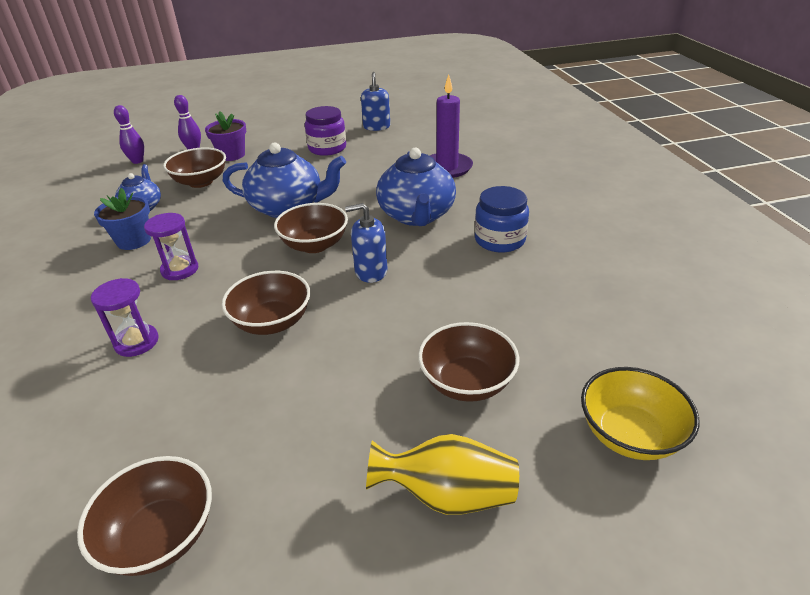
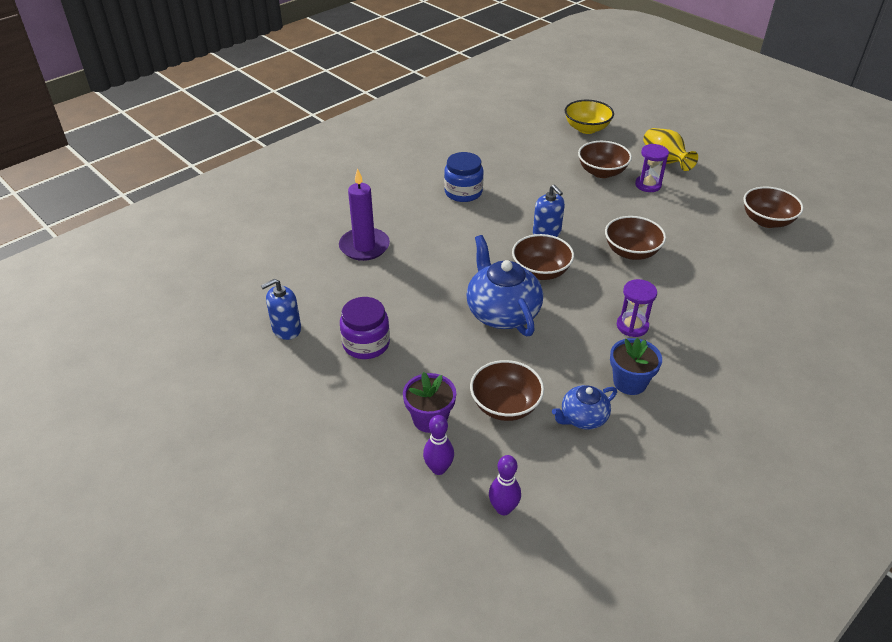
camera: 120 degrees left, 5 degrees up
purple hourglass [91,278,159,357] -> purple hourglass moved to [635,144,669,192]
blue teapot [376,148,456,226] -> none

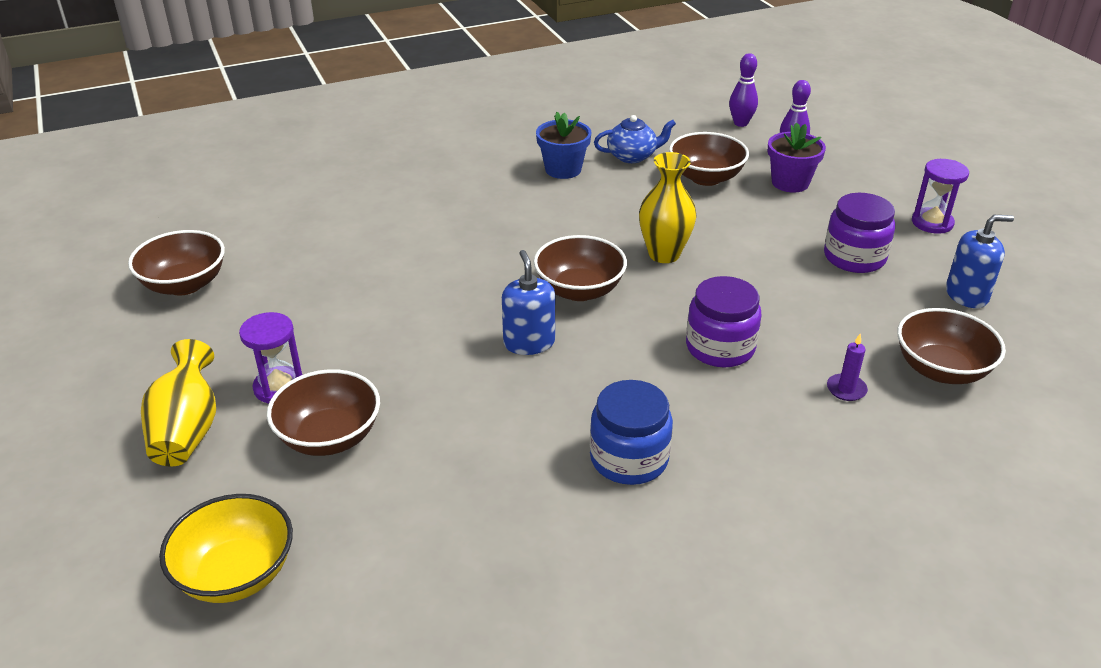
camera: 160 degrees left, 5 degrees down
purple candle [339,168,390,261] -> purple candle [827,334,868,401], size x0.45
blue teapot [466,235,543,336] -> yellow vase [639,152,697,263]
brown bowl [605,216,666,260] -> brown bowl moved to [897,308,1006,384]
purple hourglass [617,279,657,337] -> purple hourglass moved to [912,159,969,234]
none -> purple jar [686,276,762,367]

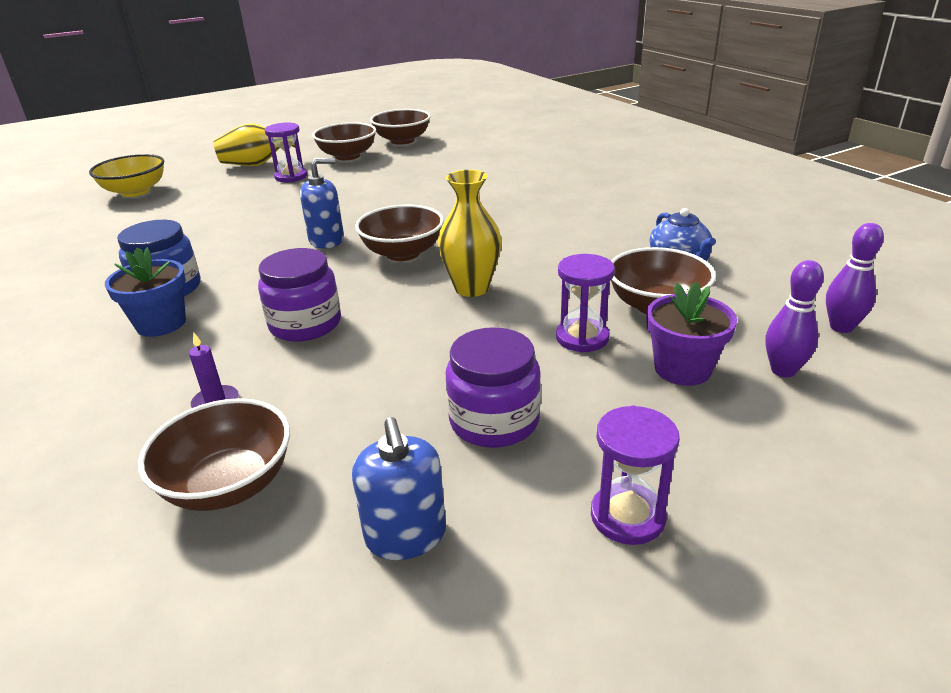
camera: 85 degrees right, 5 degrees down
brown bowl [267,369,380,456] -> brown bowl moved to [312,122,376,160]
blue flower pot [536,112,592,179] -> blue flower pot moved to [105,247,186,337]
none -> purple hourglass [556,254,615,352]

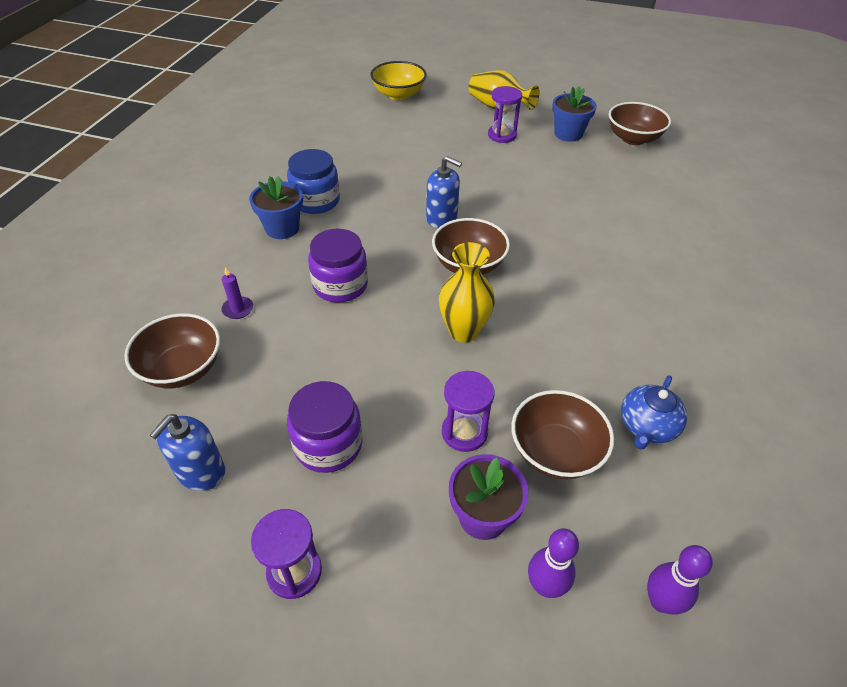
camera: 45 degrees right, 15 degrees up
brown bowl [312,122,376,160] -> blue flower pot [552,86,597,142]

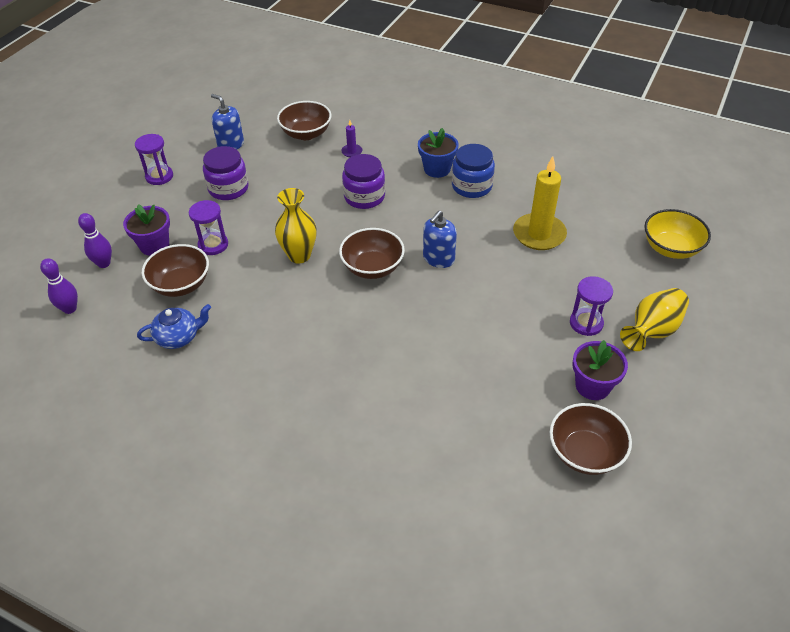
camera: 100 degrees right, 0 degrees up
blue flower pot [552,86,597,142] -> purple flower pot [573,340,628,400]
blue teapot [621,375,687,449] -> blue teapot turned 120 degrees clockwise [137,304,211,349]
none -> yellow candle [513,156,567,250]

